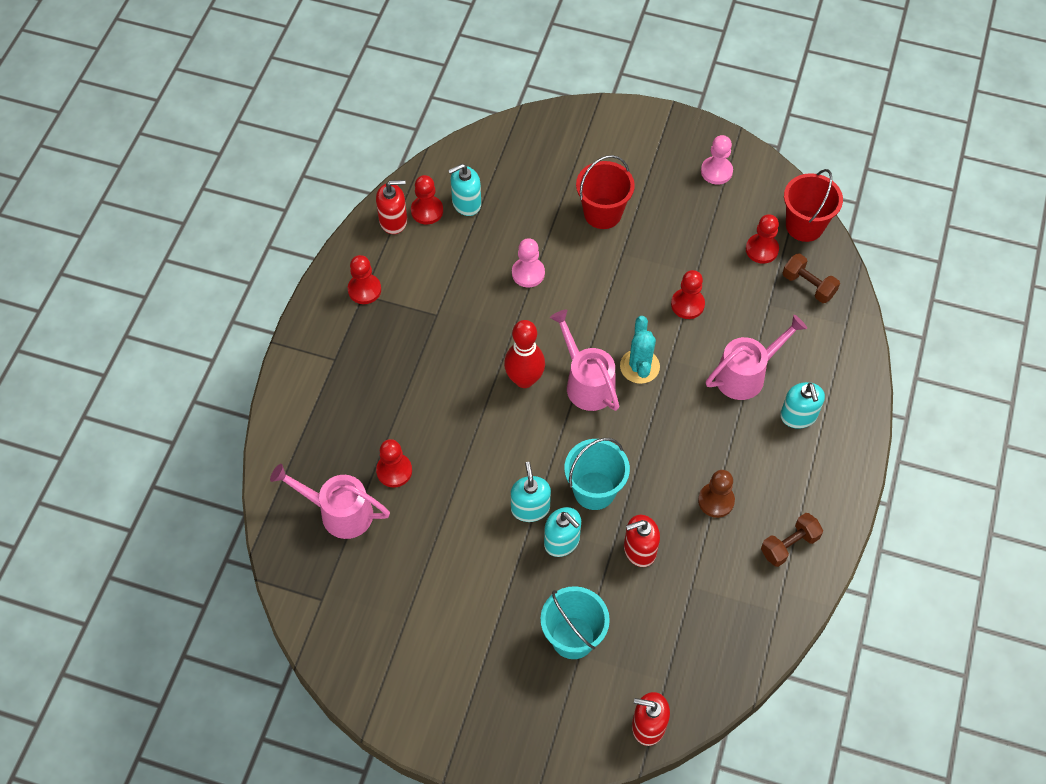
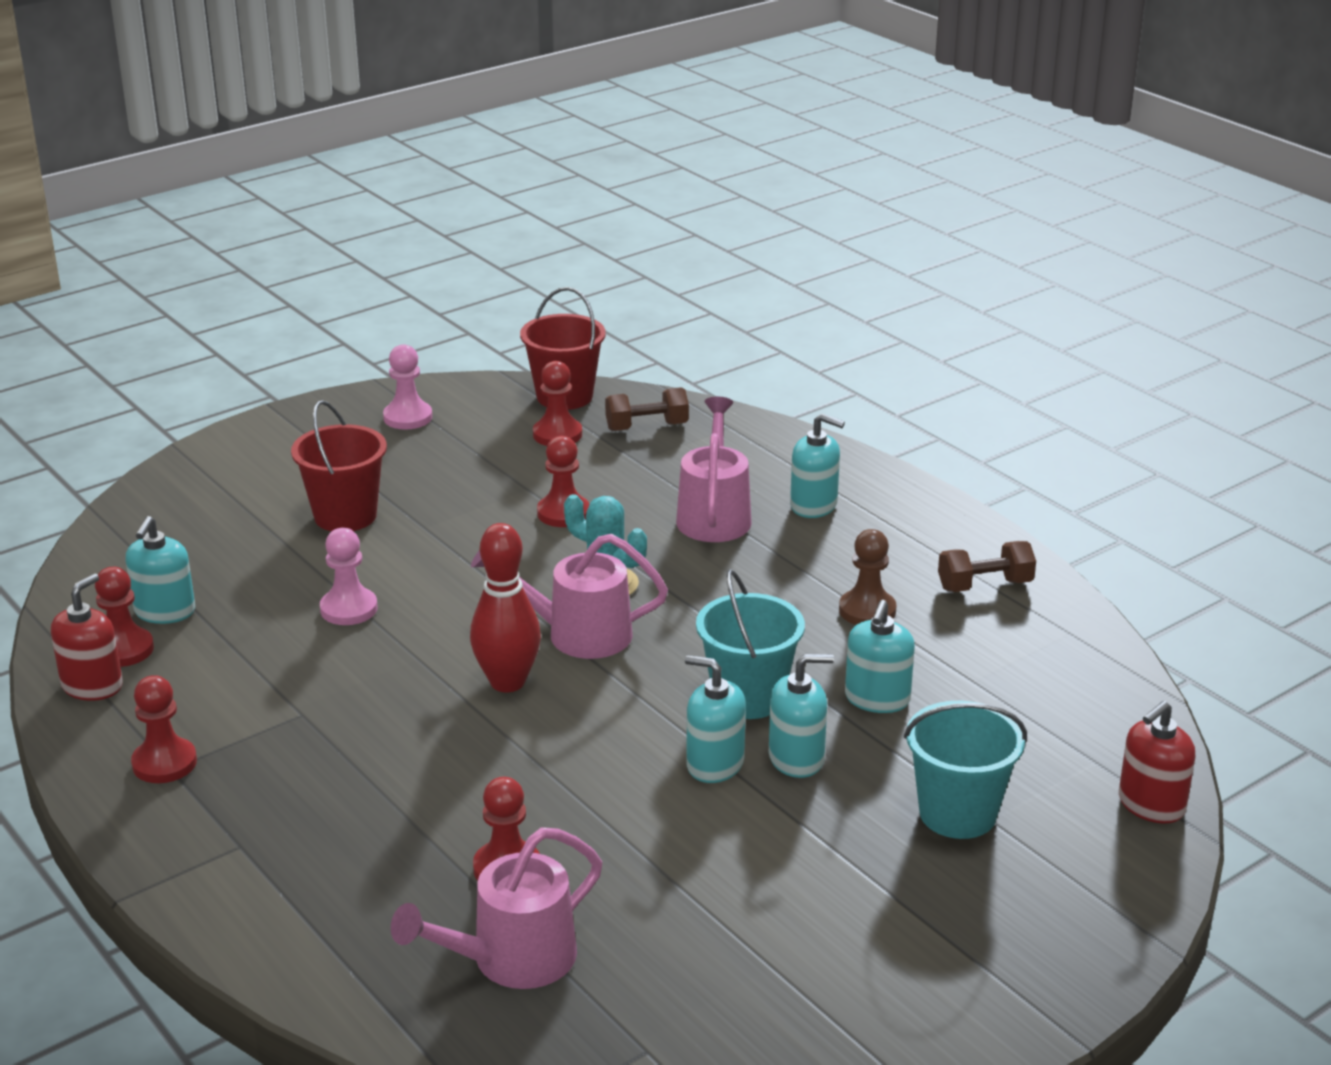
camera: 55 degrees left, 30 degrees down
red soap dispenser [624,515,660,567] -> turquoise soap dispenser [845,600,915,713]
brown dumbbell [761,513,823,567] -> brown dumbbell turned 75 degrees clockwise [938,541,1036,592]

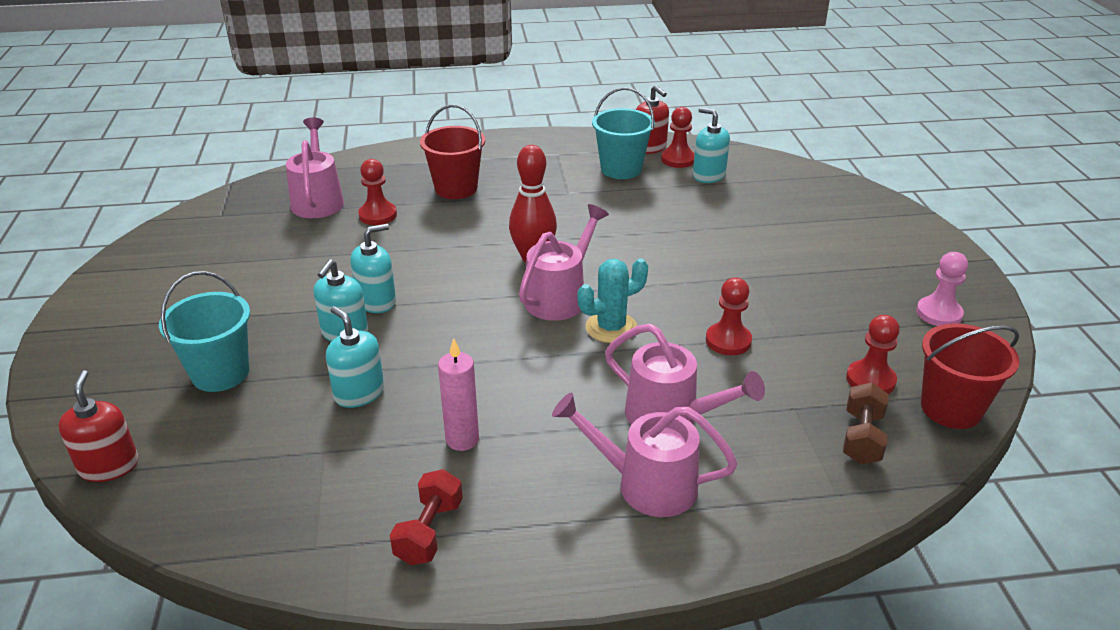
camera: 120 degrees right, 5 degrees up
red pawn [131,675,197,783] -> none
red bucket [291,400,387,531] -> red bucket moved to [420,105,485,199]
pink pawn [320,528,378,625] -> none
turquoise bucket [696,569,805,719] -> turquoise bucket moved to [592,87,655,179]
turquoise soap dispenser [790,413,845,518] -> pink watering can [552,393,737,517]
brown pawn [839,529,896,625] -> pink candle [438,338,479,451]
brown dumbbell [938,541,1036,592] -> red dumbbell [390,469,463,565]

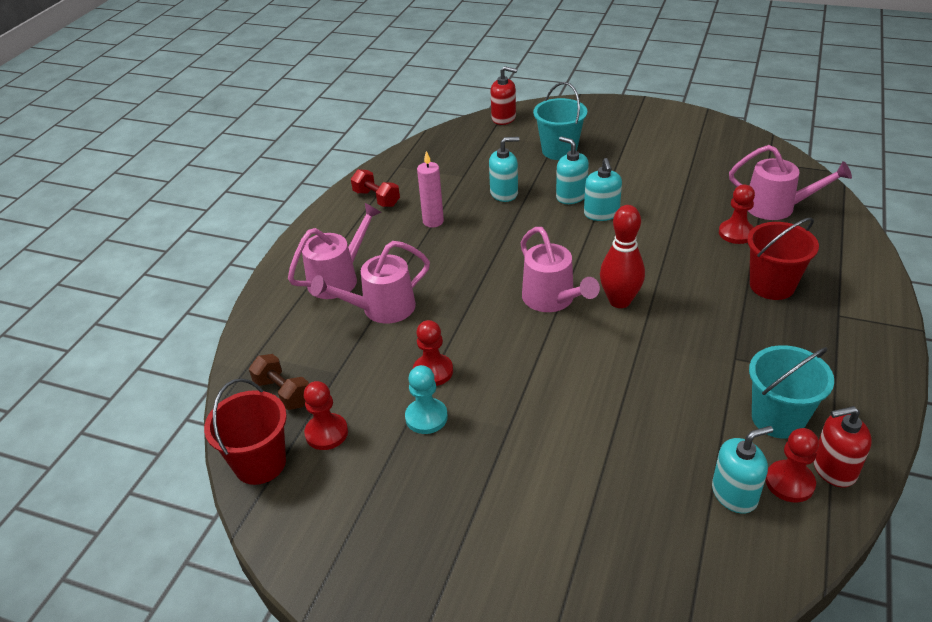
camera: 120 degrees right, 5 degrees up
turquoise cactus [578,258,648,343] -> none
pink pawn [916,252,968,326] -> none
none -> turquoise pawn [405,365,448,434]

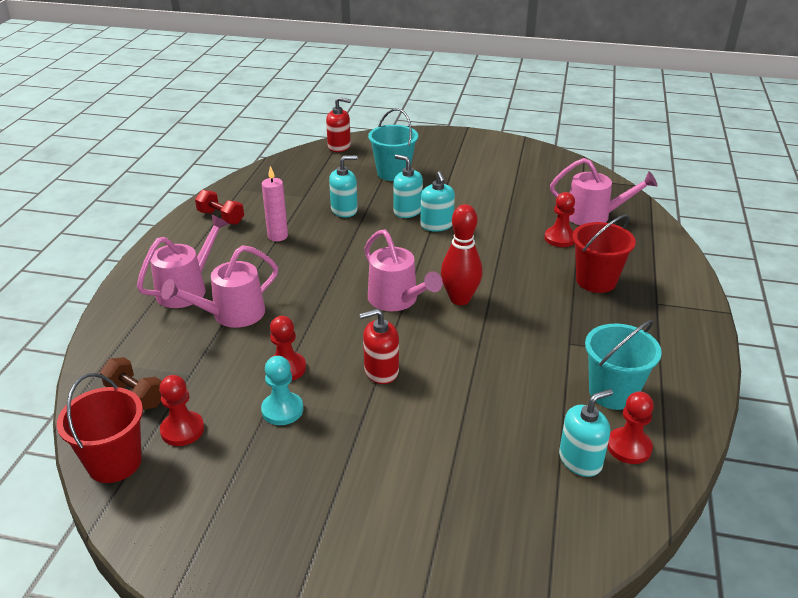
camera: 10 degrees left, 5 degrees down
red soap dispenser [814,406,872,487] -> red soap dispenser moved to [359,309,399,384]

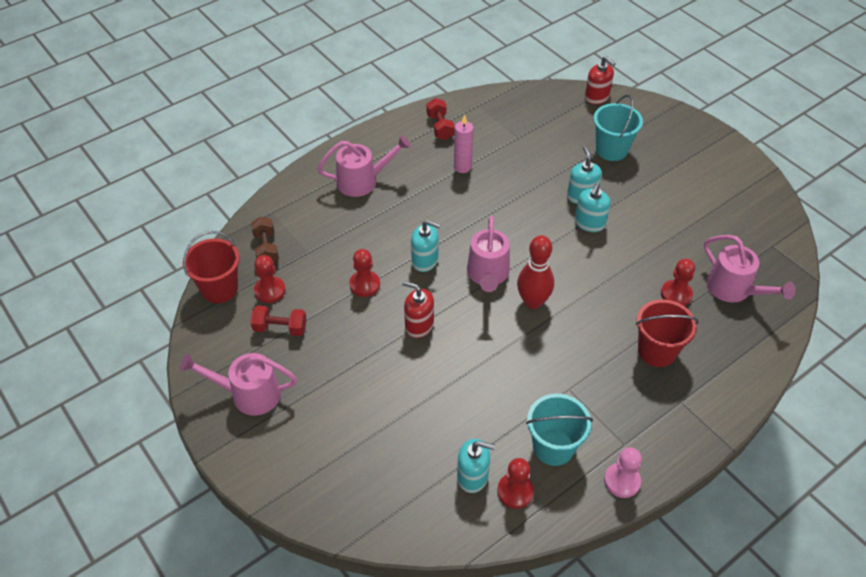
camera: 40 degrees right, 15 degrees up
pink watering can [161,245,278,328] -> pink watering can moved to [179,353,297,416]
turquoise pawn [261,356,303,425] -> none
turquoise soap dispenser [329,155,358,217] -> turquoise soap dispenser moved to [411,220,440,272]
none -> red dumbbell [250,305,307,336]
none -> pink pawn [604,447,642,498]

